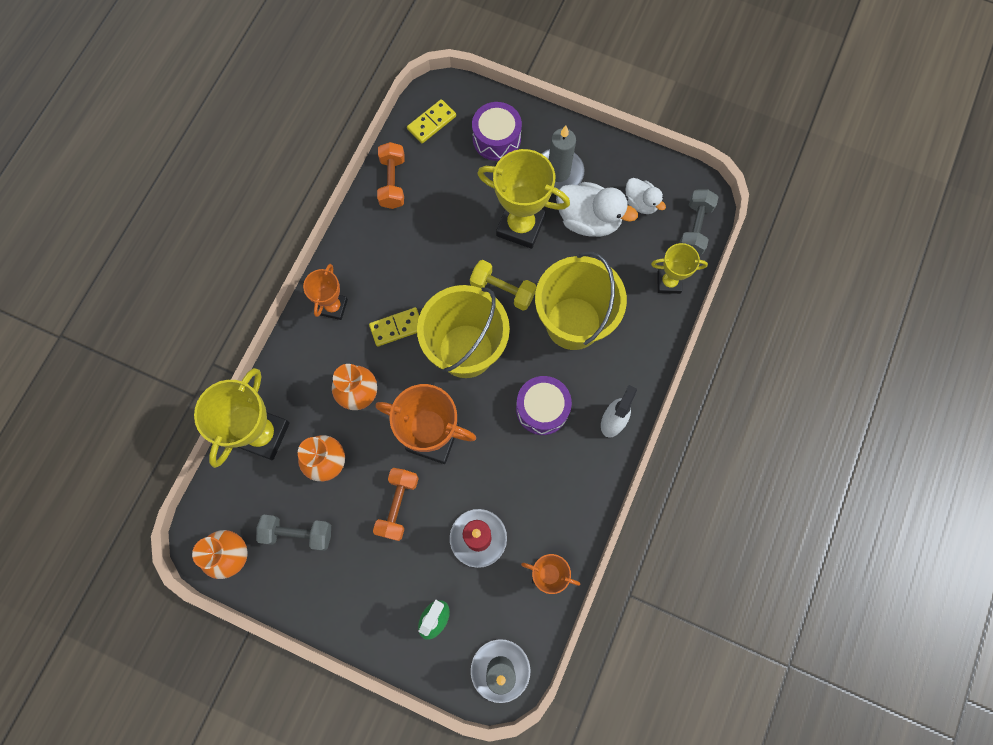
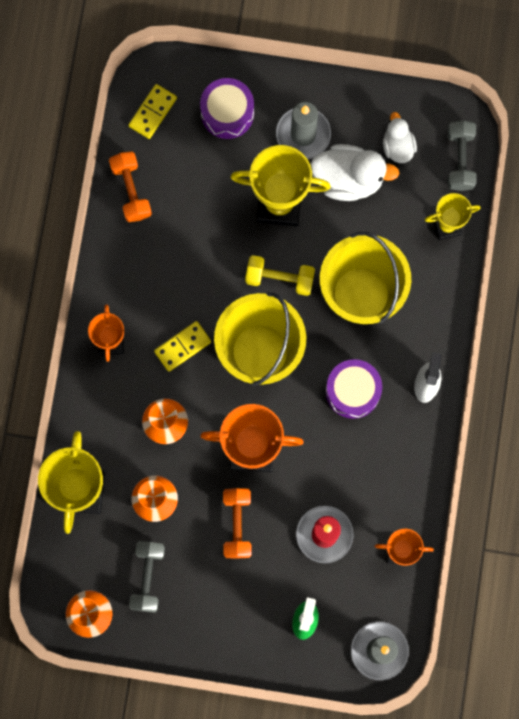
camera: 15 degrees left, 5 degrees up
grey dumbbell [256,515,331,551] -> grey dumbbell turned 75 degrees counterclockwise [129,541,165,613]
white duck [625,178,666,214] -> white duck turned 135 degrees counterclockwise [383,112,417,163]

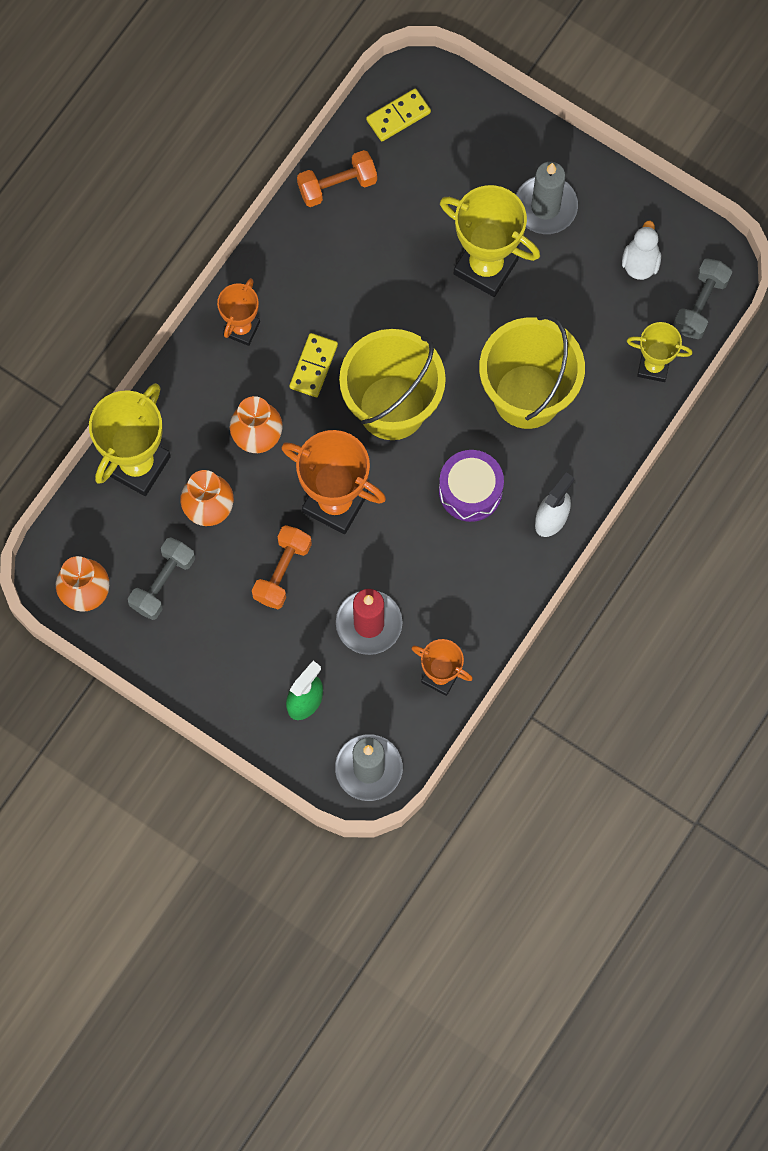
camera: 25 degrees right, 5 degrees down
orange dumbbell [109,152,152,222] -> orange dumbbell turned 60 degrees clockwise [297,150,377,207]
yellow domino [154,321,211,372] -> yellow domino turned 60 degrees counterclockwise [289,333,338,397]
purple drum [200,78,254,139] -> none
yellow dumbbell [245,255,315,296] -> none
white duck [310,144,399,201] -> none

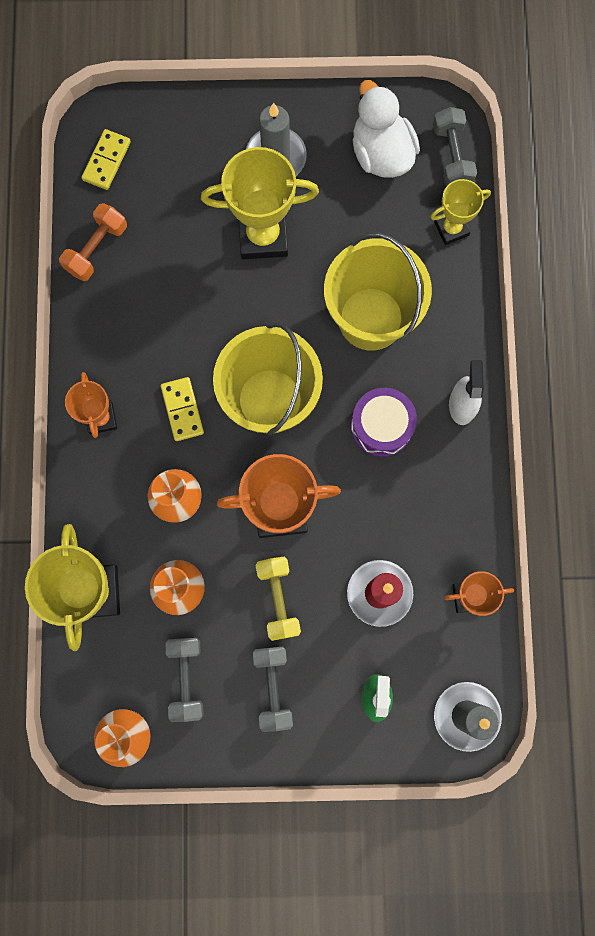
camera: 35 degrees left, 5 degrees up
orange dumbbell [252,525,312,609] -> yellow dumbbell [255,557,301,641]
white duck [622,221,661,280] -> white duck [353,80,420,178], size x1.69
none -> grey dumbbell [253,647,293,732]

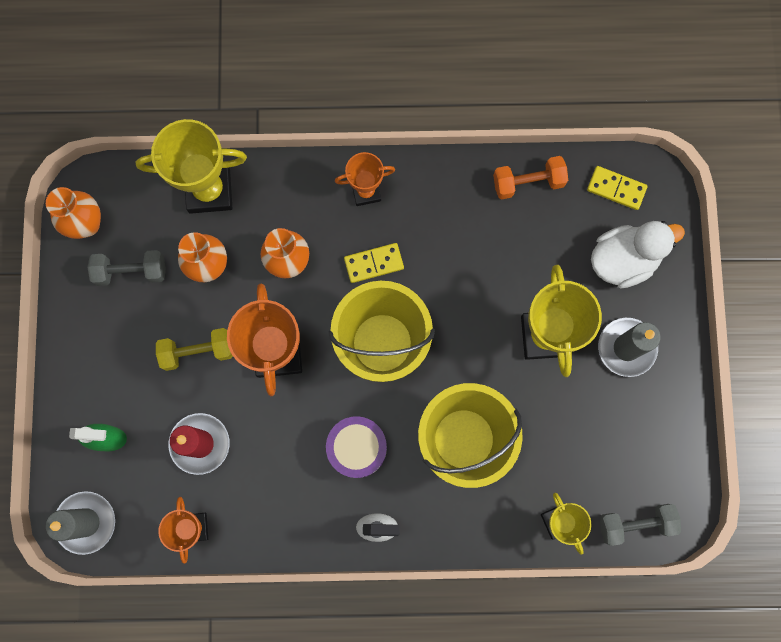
camera: 90 degrees right, 0 degrees up
orange dumbbell [59,203,127,281] -> orange dumbbell turned 45 degrees counterclockwise [493,156,568,199]
grey dumbbell [253,647,293,732] -> none
white duck [353,80,420,178] -> white duck moved to [591,221,685,288]

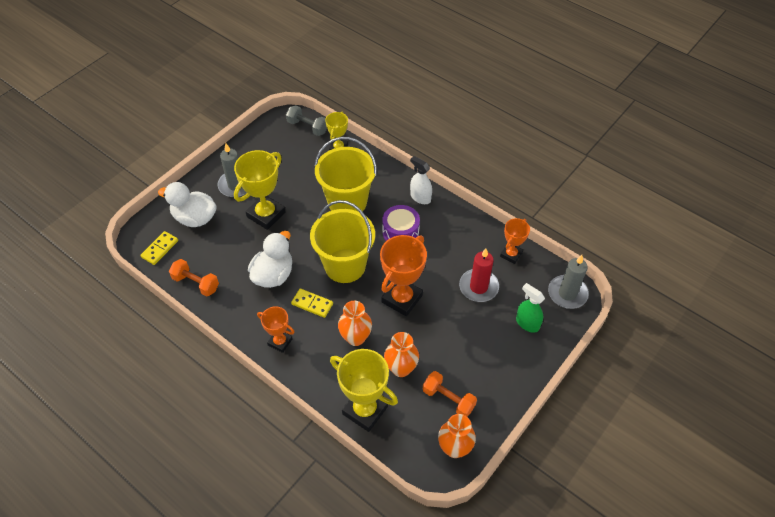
camera: 140 degrees left, 25 degrees down
grey dumbbell [87,250,166,286] -> orange dumbbell [423,371,477,417]
yellow dumbbell [156,328,233,371] -> none
yellow domino [587,166,647,210] -> yellow domino turned 60 degrees clockwise [140,231,178,265]
none -> white duck [248,231,292,288]

